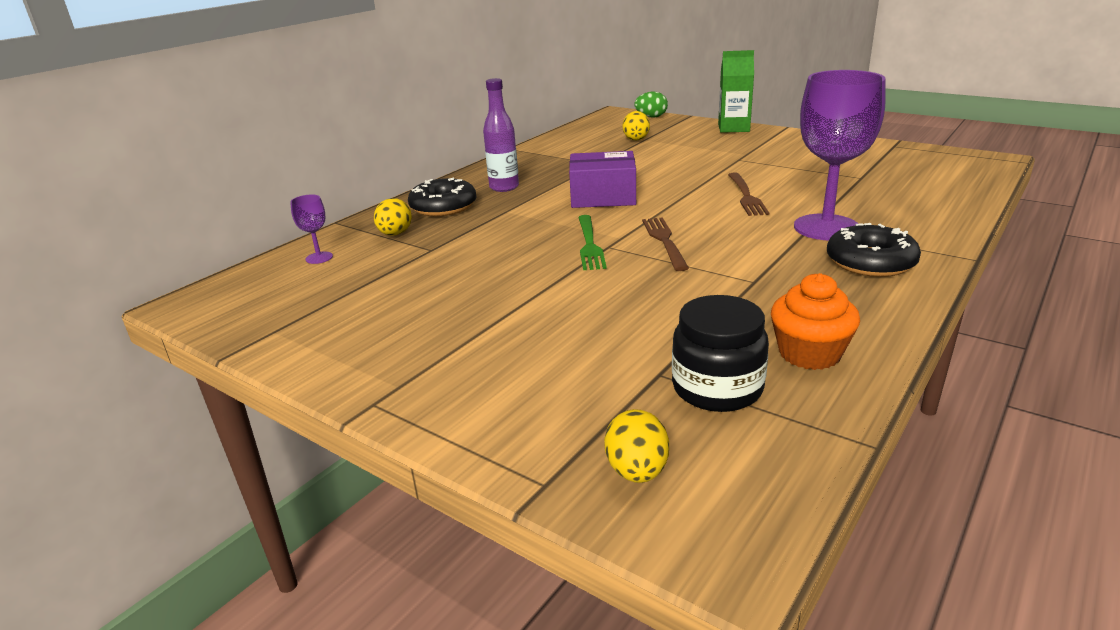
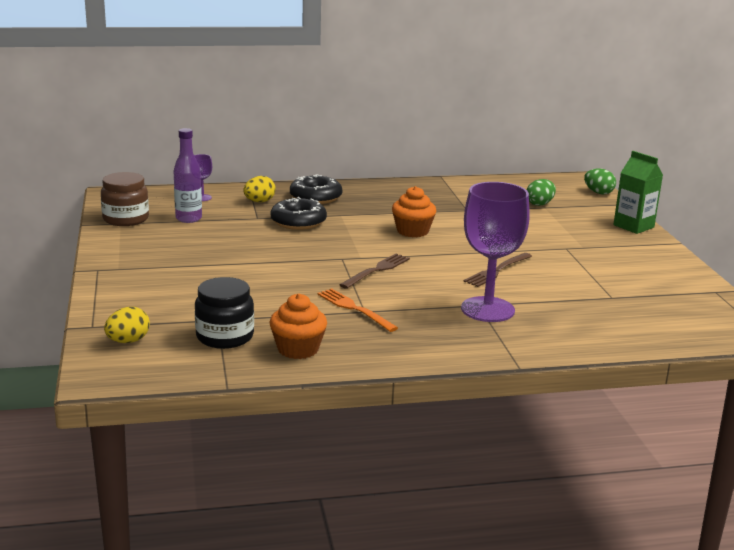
camera: 40 degrees right, 5 degrees down
purple bottle [483,78,519,192] -> purple bottle moved to [174,128,202,223]
purple box [569,151,636,208] -> orange cupcake [392,186,436,237]
green fork [578,215,607,270] -> none
yellow egg [623,111,650,140] -> green egg [527,179,556,206]
black donut [827,223,921,277] -> black donut moved to [271,197,327,230]
none -> brown jar [101,172,149,226]
none -> orange fork [317,288,398,332]

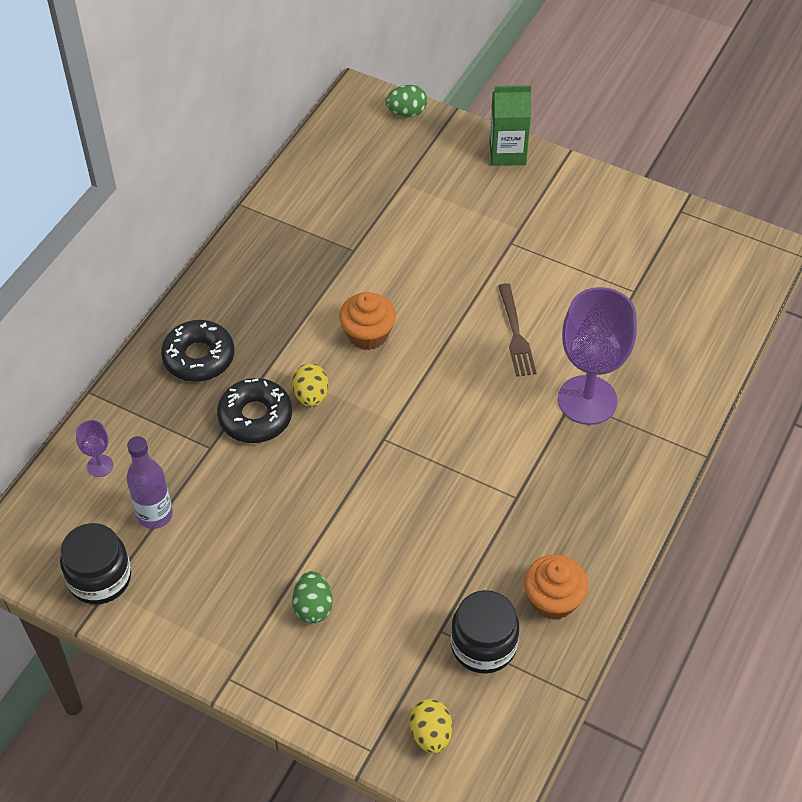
camera: 50 degrees left, 30 degrees up
brown jar [101,172,149,226] -> black jar [60,523,131,604]
yellow egg [243,176,276,202] -> yellow egg moved to [292,363,329,407]
orange fork [317,288,398,332] -> none
brown fork [340,254,410,289] -> none
green egg [527,179,556,206] -> green egg moved to [292,571,333,624]

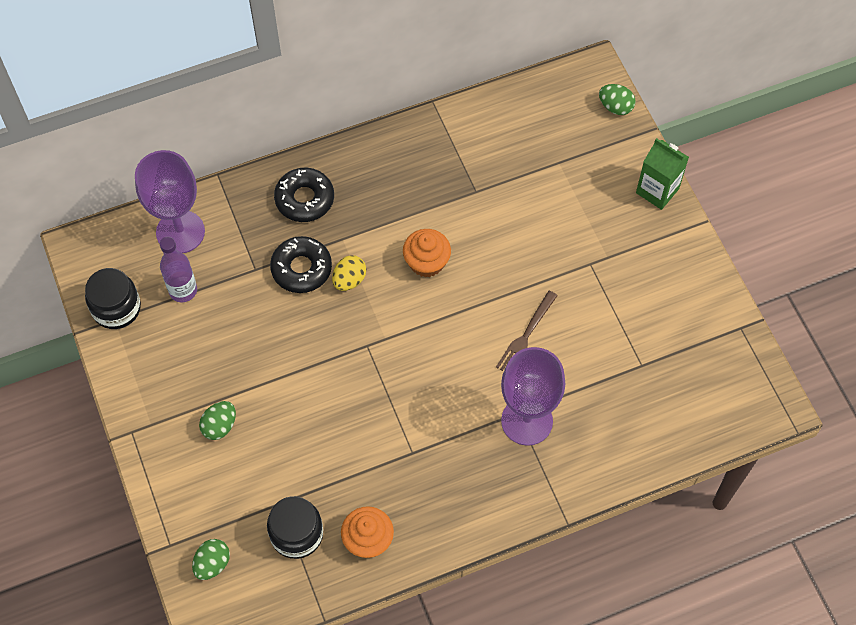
camera: 40 degrees right, 10 degrees up
purple goblet [76,420,113,477] -> purple goblet [135,150,205,253], size x2.35
yellow egg [410,699,452,754] -> green egg [192,539,230,580]

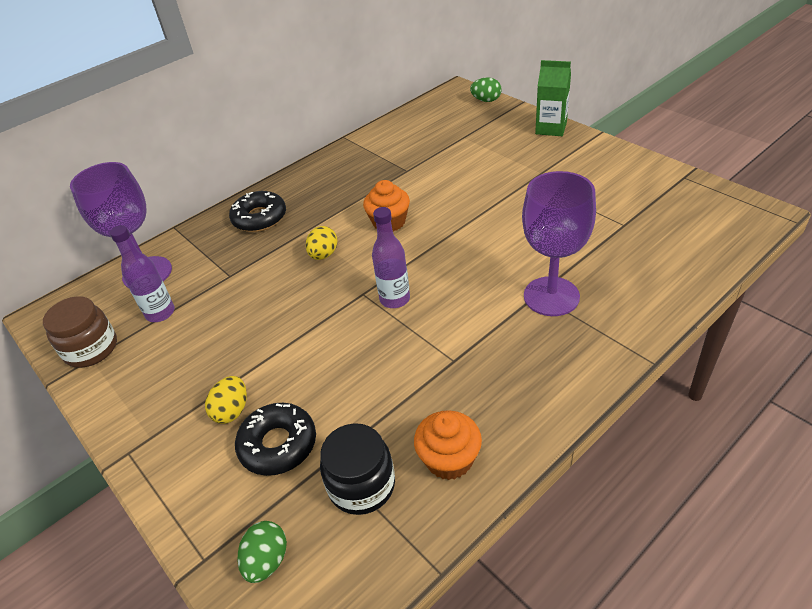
camera: 15 degrees left, 20 degrees down
black jar [85,268,141,329] -> brown jar [43,296,117,368]
green egg [199,401,236,440] -> yellow egg [205,376,247,424]
black donut [270,236,332,293] -> black donut moved to [235,403,316,476]
brown fork [496,291,558,371] -> none
none -> purple bottle [372,207,410,308]

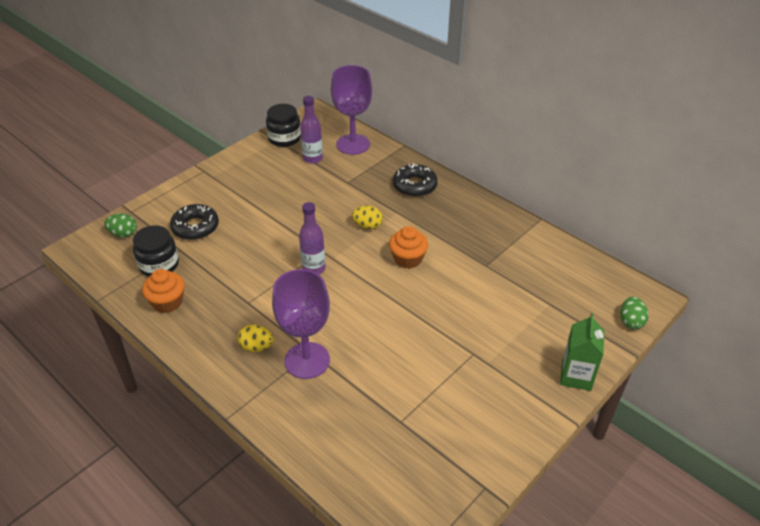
camera: 80 degrees right, 0 degrees up
brown jar [43,296,117,368] -> black jar [266,104,301,147]
yellow egg [205,376,247,424] -> yellow egg moved to [237,324,274,352]

